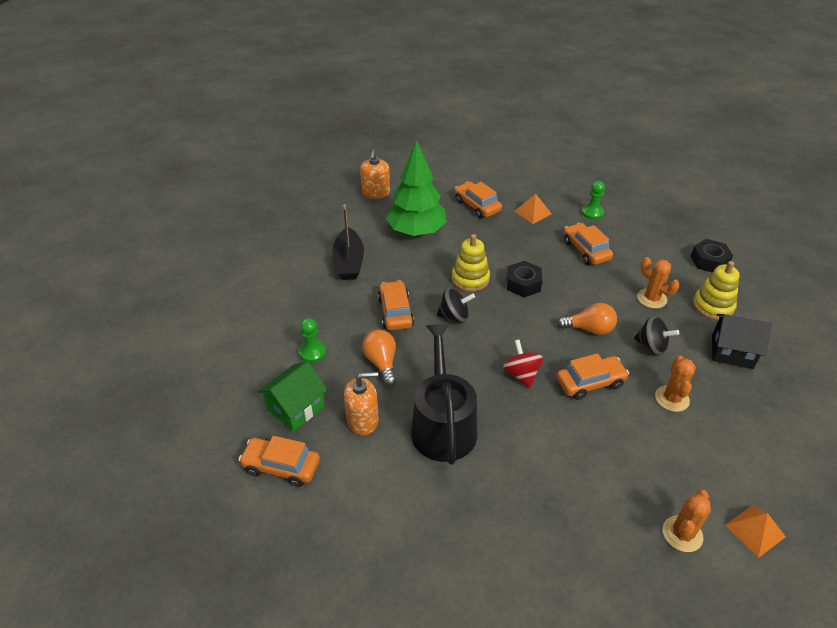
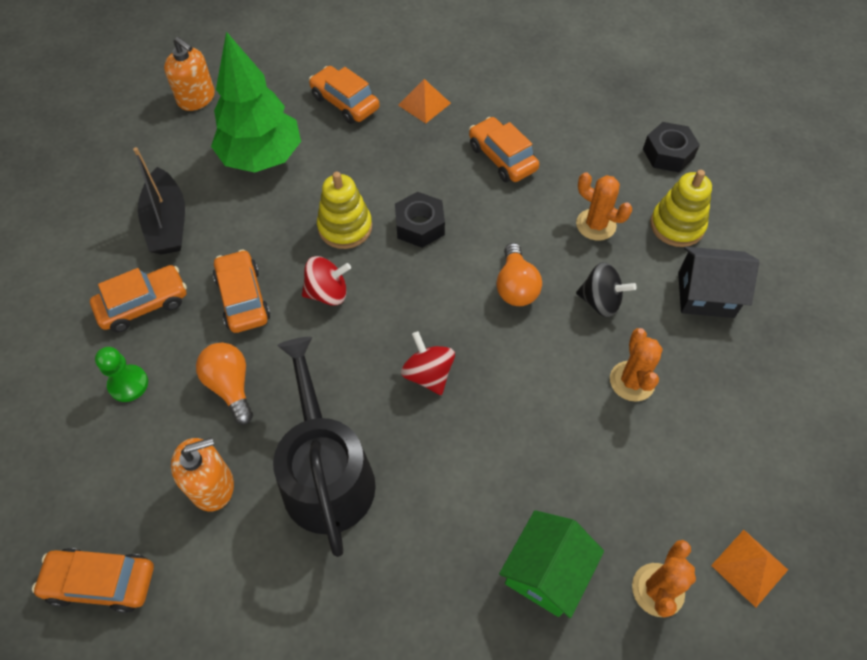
camera: 10 degrees left, 15 degrees up
green house [258,361,328,431] -> green house moved to [499,510,604,618]
orange soap dispenser [360,149,390,199] -> orange soap dispenser turned 45 degrees counterclockwise [164,37,215,111]
black spinning top [437,288,475,323] -> red spinning top [302,256,351,306]
orange light bulb [557,303,617,335] -> orange light bulb turned 90 degrees clockwise [496,243,542,306]
orange car [557,353,629,400] -> orange car moved to [90,265,187,332]
green pawn [582,181,605,220] -> none

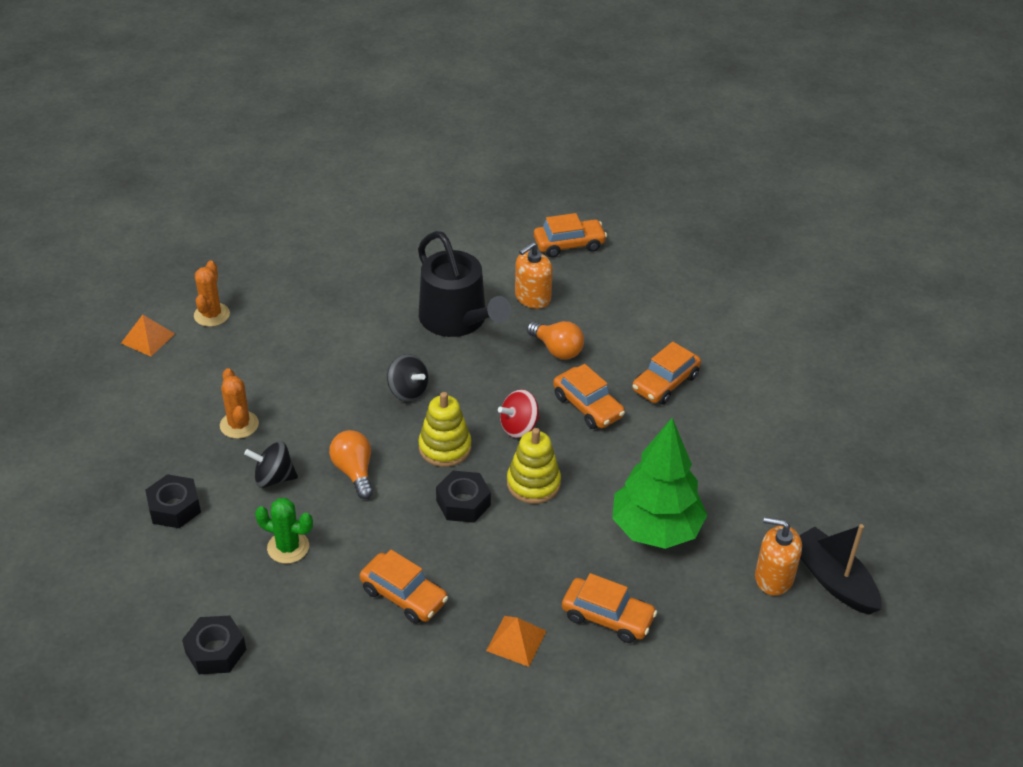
camera: 160 degrees right, 15 degrees down
green pawn [95,347,148,402] -> none
black boat [133,147,185,255] -> black boat moved to [799,524,882,615]
red spinning top [401,331,455,395] -> black spinning top [387,354,429,402]
green house [499,510,604,618] -> none
orange cactus [576,172,632,241] -> green cactus [255,498,313,564]
yellow stacking toy [650,170,712,247] -> yellow stacking toy moved to [418,392,471,467]
black house [678,247,760,318] -> black nut [145,474,201,528]

